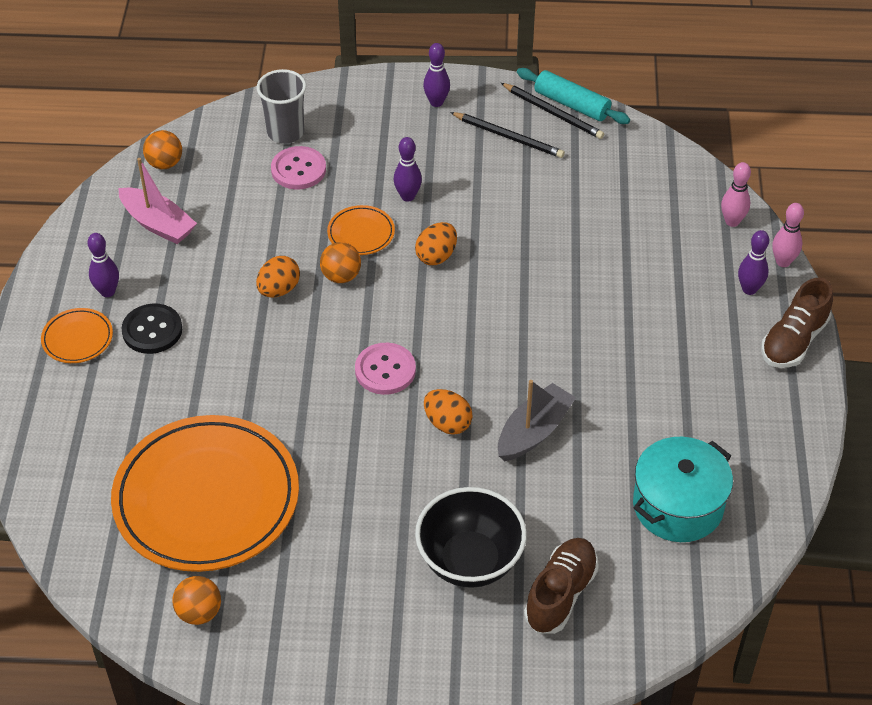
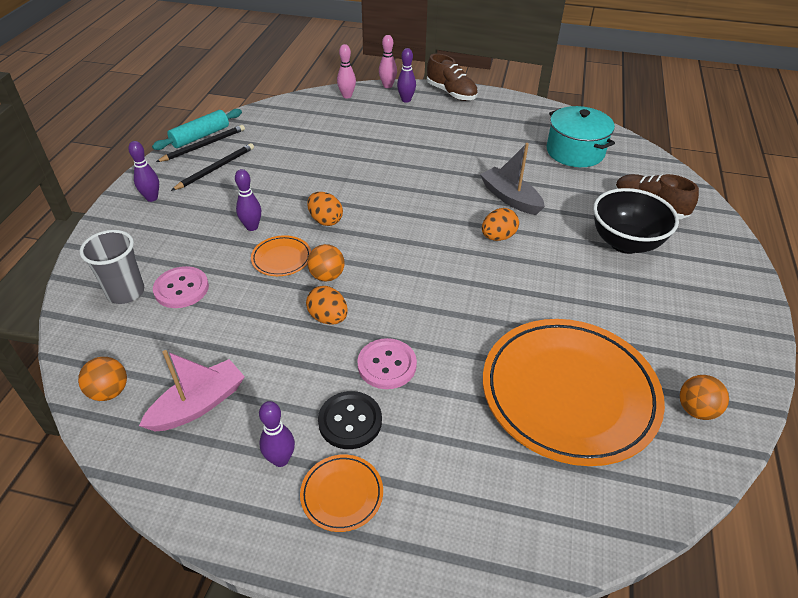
camera: 80 degrees left, 5 degrees down
pink button [355,343,416,395] -> pink button moved to [357,338,417,389]

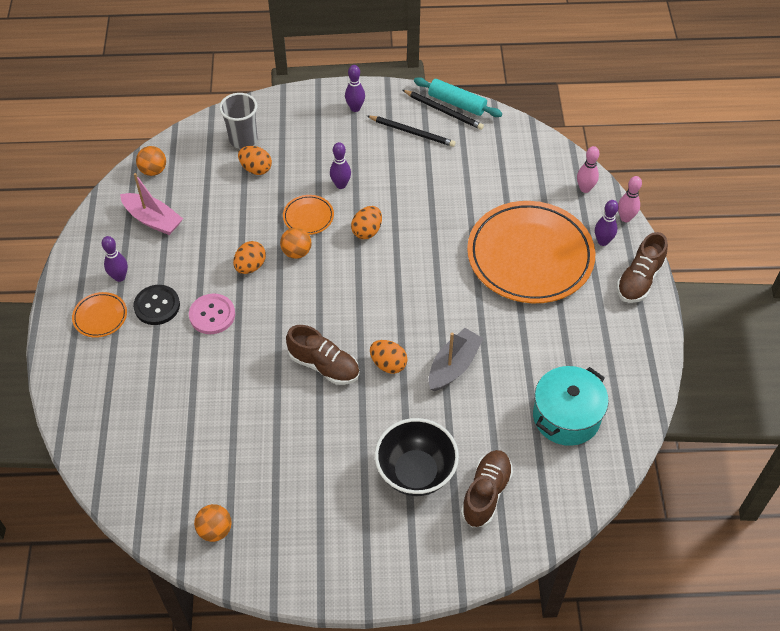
camera: 75 degrees right, 10 degrees up
pink button [153,266,209,308] -> orange egg [238,146,272,175]
orange plate [483,319,665,466] -> orange plate moved to [467,201,595,303]
none -> brown shoe [286,325,360,385]

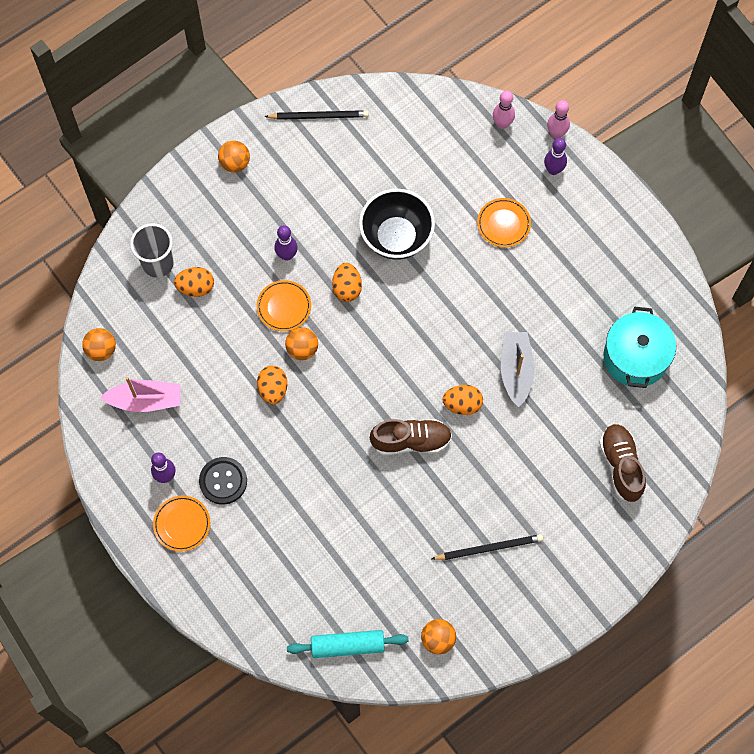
camera: 35 degrees left, 15 degrees up
pink button [189,294,235,334] -> none
purple bowling pin [345,65,365,112] -> orange ball [218,141,250,173]
black pencil [367,116,456,147] -> black pencil moved to [432,534,543,560]
black bowl [375,418,459,496] -> black bowl moved to [359,189,435,260]
turquoise rolling pin [414,77,502,117] -> turquoise rolling pin moved to [287,630,409,658]
orange plate [467,201,595,303] -> orange plate [477,198,531,247], size x0.41
brown shoe [617,232,668,303] -> none

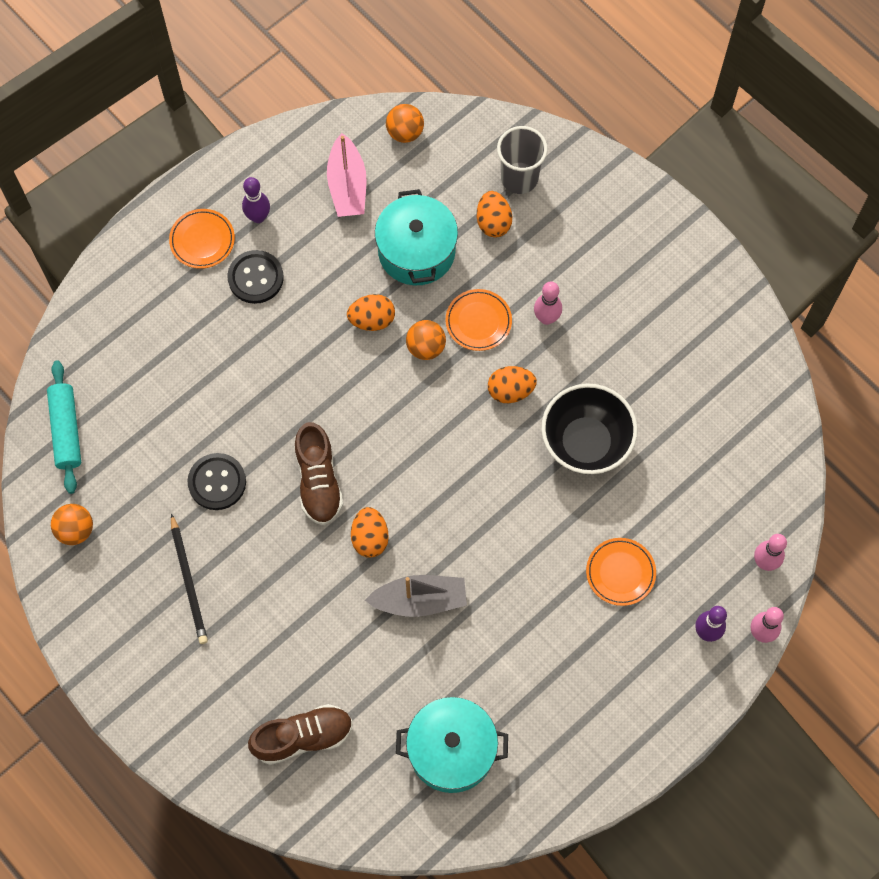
camera: 85 degrees right, 0 degrees up
orange ball [218,141,250,173] -> none
black pencil [264,110,369,120] -> none
purple bowling pin [274,225,298,261] -> pink bowling pin [534,282,562,325]
none -> black button [188,453,246,510]
none -> turquoise pot [375,189,458,285]

